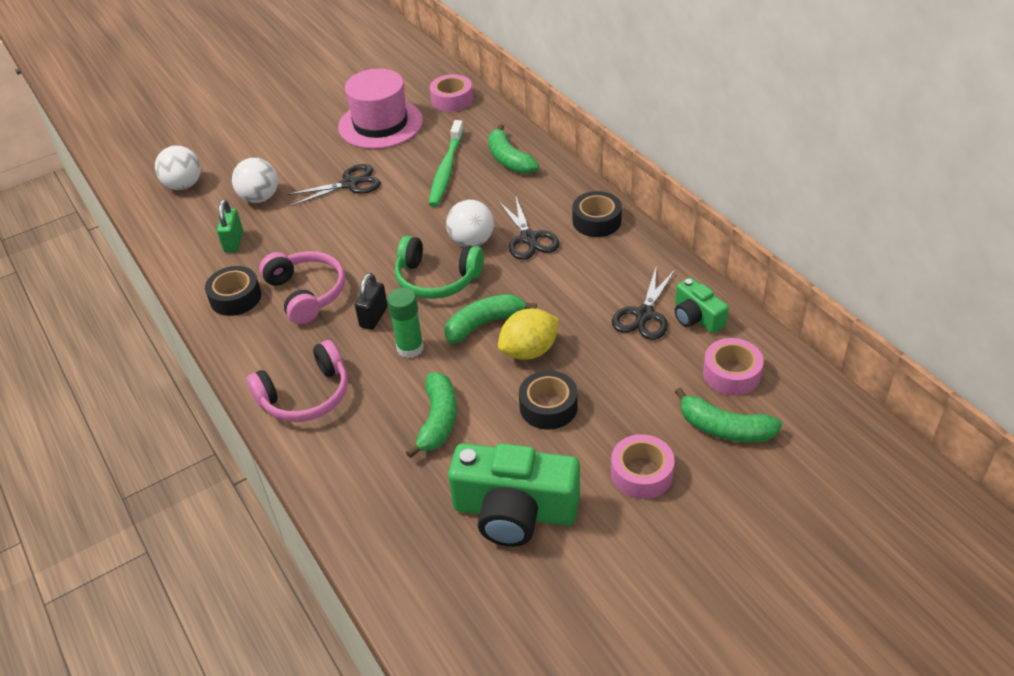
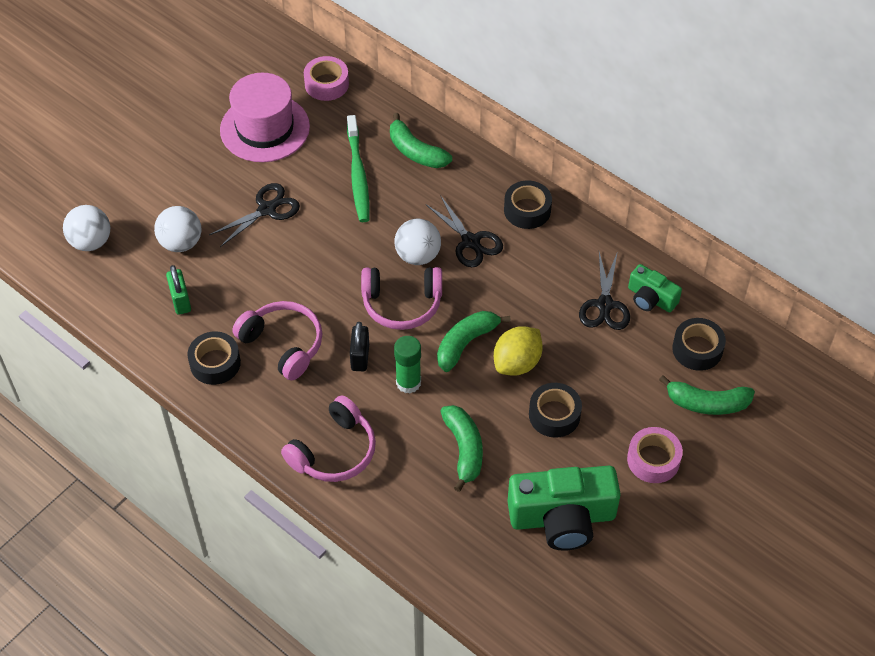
camera: 20 degrees left, 10 degrees up
green headphones [395,236,484,299] -> pink headphones [361,267,442,330]
pink tape [703,338,764,395] -> black tape [672,318,726,371]

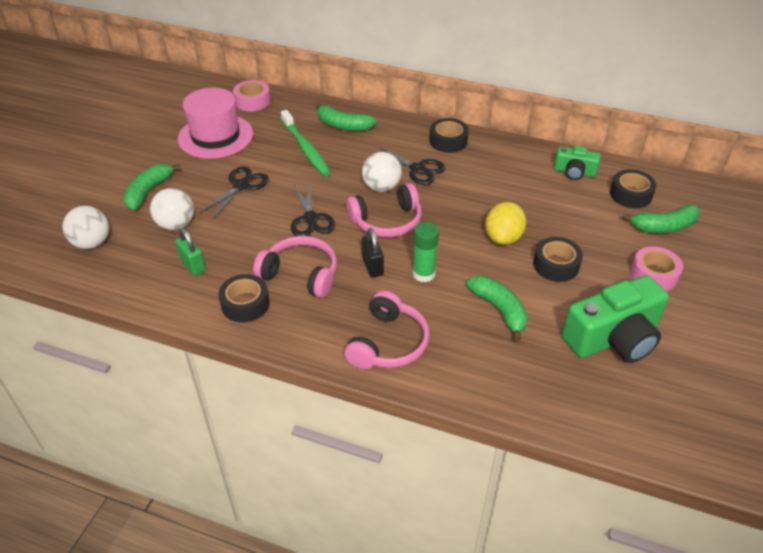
camera: 20 degrees left, 10 degrees down
green banana [437,311,511,372] -> green banana moved to [123,164,181,210]
black scissors [579,251,630,330] -> black scissors moved to [291,183,335,236]

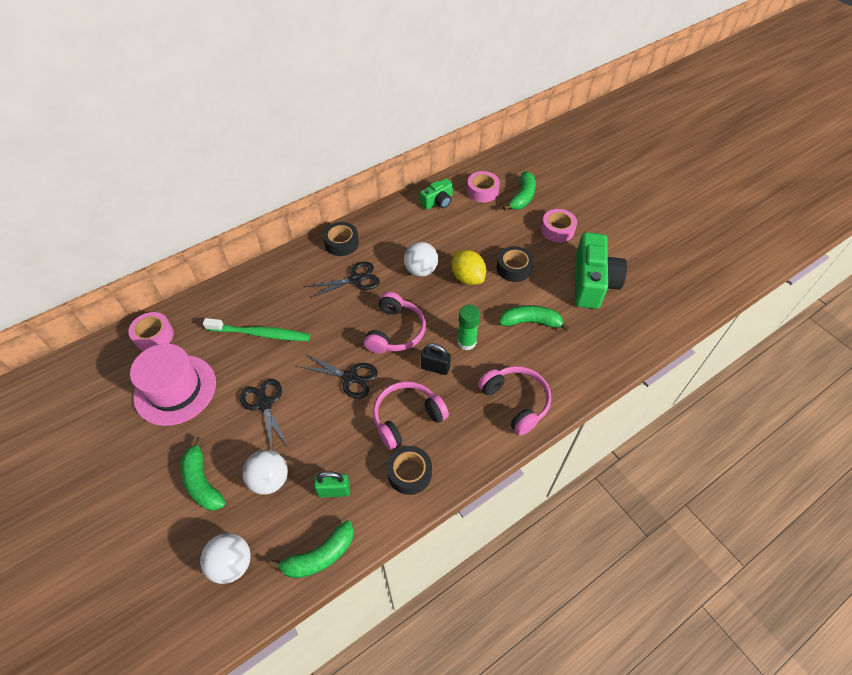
camera: 55 degrees left, 10 degrees up
green banana [316,103,376,131] -> green banana moved to [269,520,354,578]
white ball [362,152,402,192] -> white ball moved to [404,242,438,277]
black tape [610,169,656,208] -> pink tape [467,171,500,203]

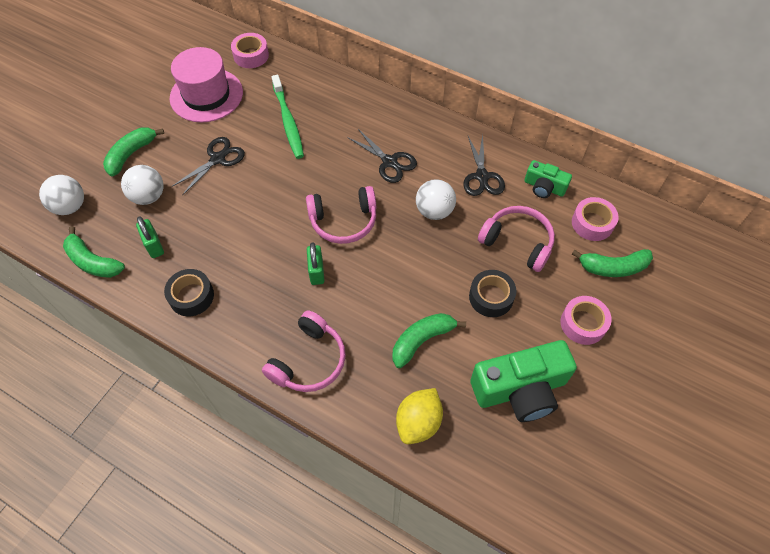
camera: 65 degrees right, 5 degrees up
black scissors [298,354,378,399] -> black scissors moved to [463,134,505,196]
black tape [323,222,359,256] -> none
pink headphones [373,381,449,450] -> pink headphones moved to [478,206,555,272]
black padlock [421,343,451,375] -> green padlock [307,243,325,285]
yellow lemon [452,250,486,285] -> yellow lemon moved to [396,388,443,444]
green glue stick [457,305,480,350] -> none
green banana [499,305,570,331] -> green banana turned 105 degrees counterclockwise [392,313,466,368]

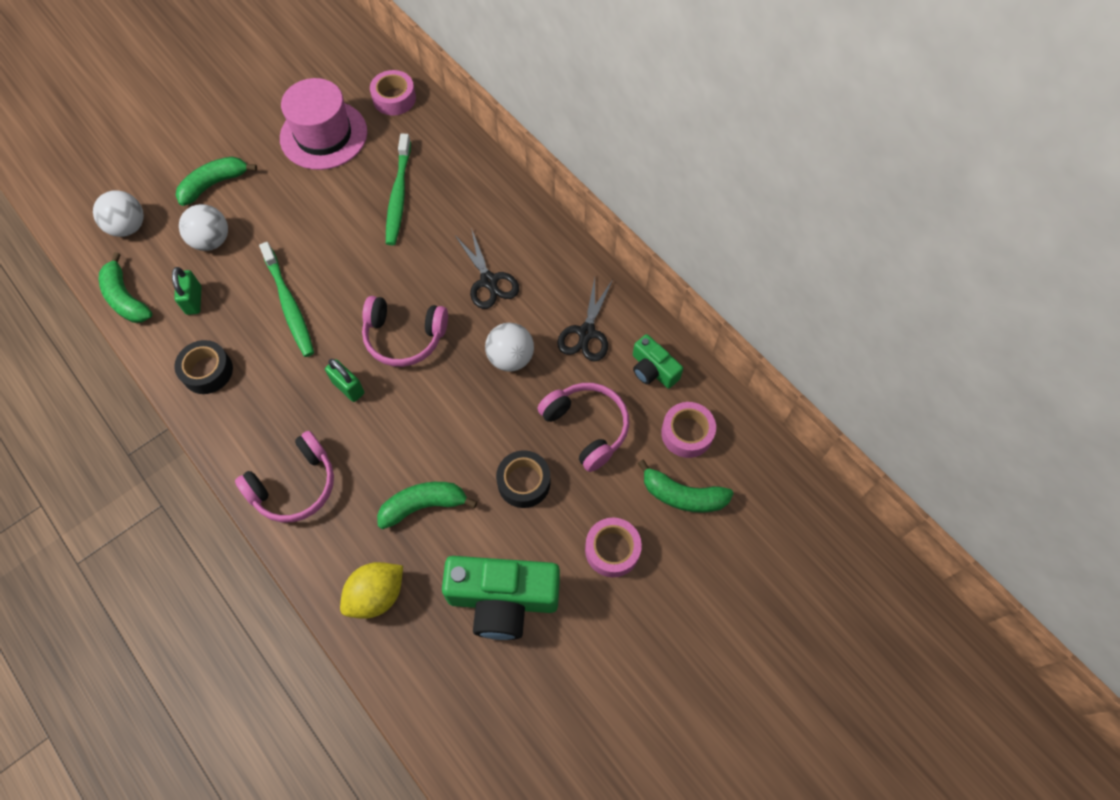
camera: 20 degrees right, 5 degrees up
black scissors [173,137,245,196] -> none
green padlock [307,243,325,285] -> green padlock turned 60 degrees counterclockwise [325,359,364,402]
none -> green toothbrush [259,242,314,357]

